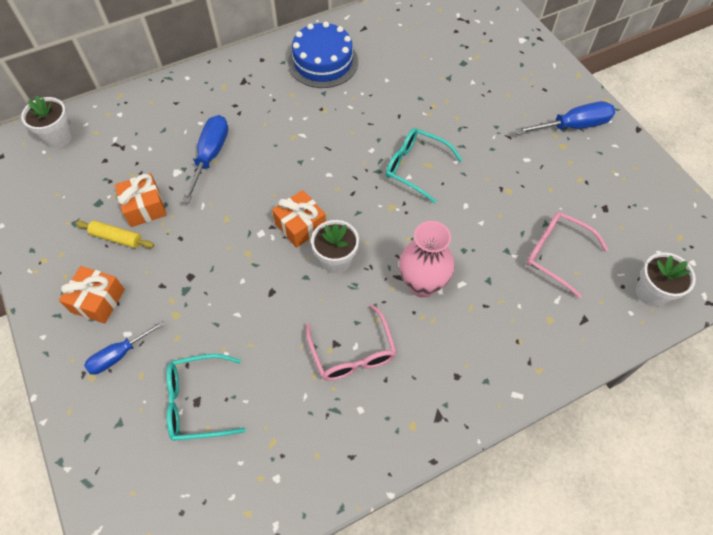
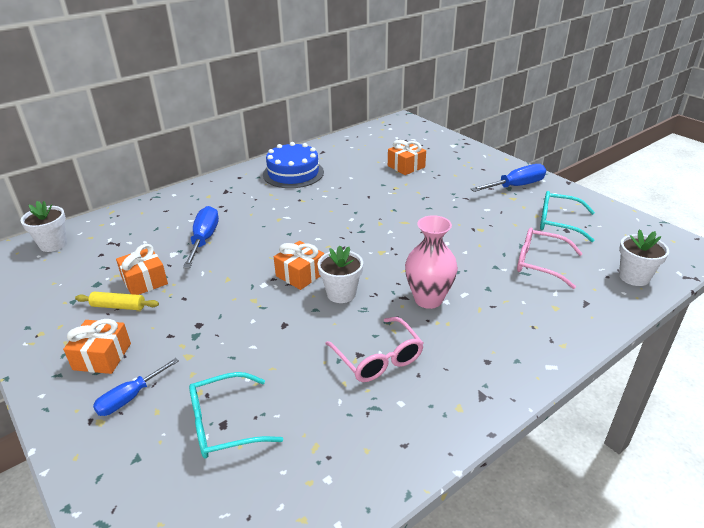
camera: 10 degrees left, 25 degrees down
turquoise glasses [386,128,462,204] -> turquoise glasses moved to [540,191,595,242]
none -> orange gift [388,139,426,175]

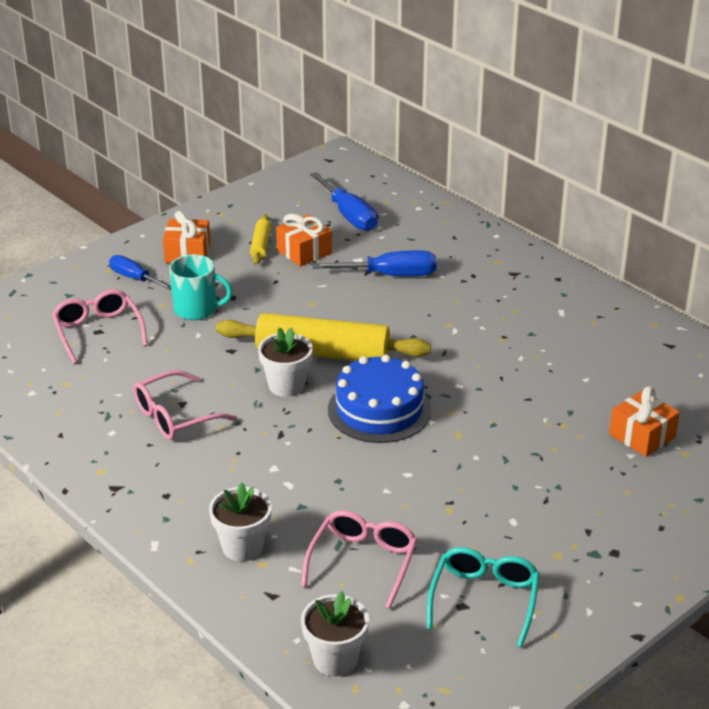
camera: 85 degrees right, 0 degrees up
white flower pot [21,201,67,252] -> white flower pot moved to [209,483,272,561]
turquoise glasses [189,372,283,459] -> pink glasses [52,289,148,364]
blue cake [263,142,324,188] -> blue cake moved to [328,355,431,443]
orange gift [274,241,325,290] -> yellow rolling pin [216,313,431,361]
pink vase [405,215,458,309] -> none
blue screwdriver [471,164,546,192] -> blue screwdriver moved to [310,172,378,231]
none -> turquoise mug [169,254,233,320]

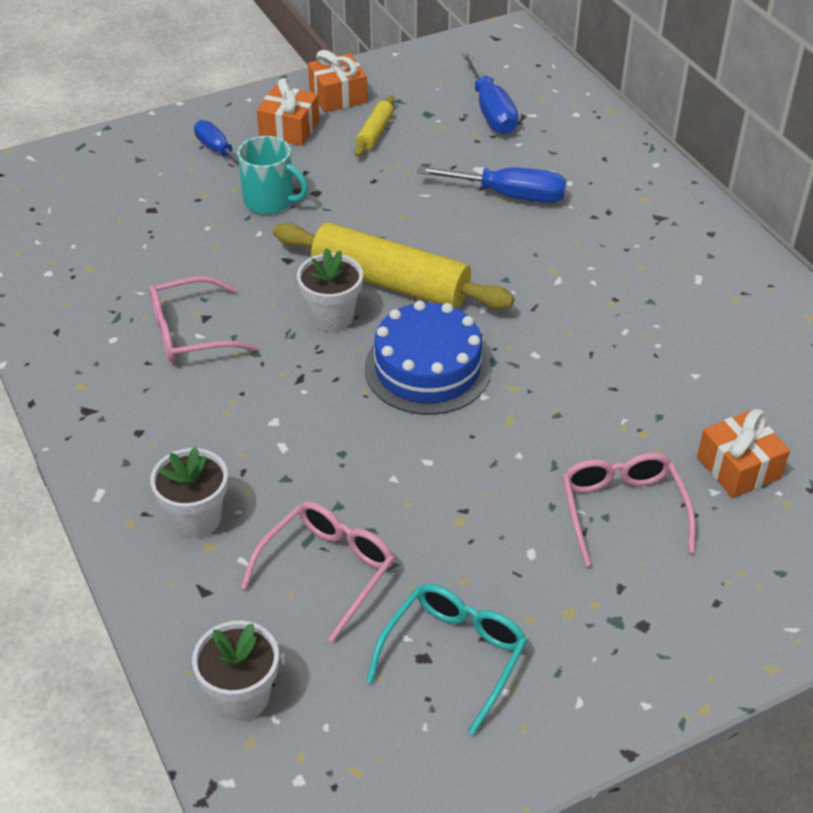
camera: 15 degrees right, 10 degrees up
pink glasses [52,289,148,364] -> pink glasses moved to [562,453,696,567]
orange gift [276,214,332,267] -> orange gift moved to [308,50,367,112]

